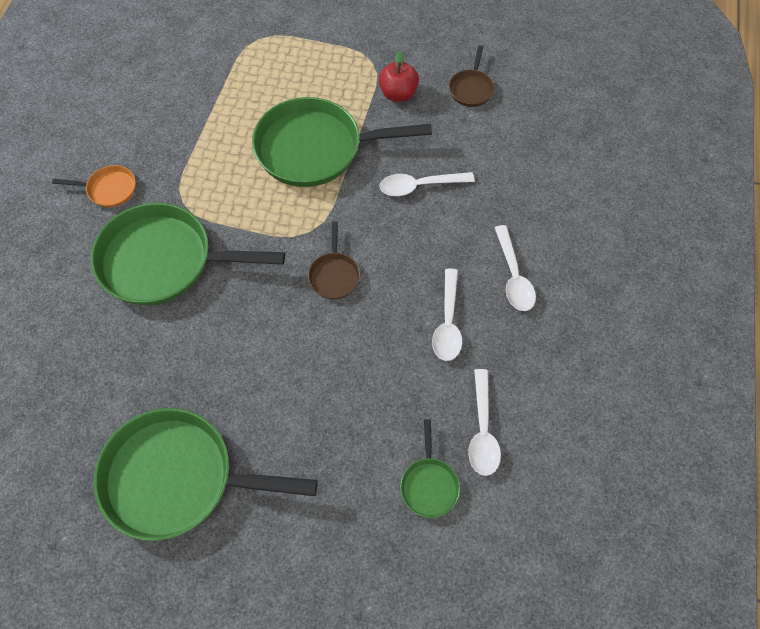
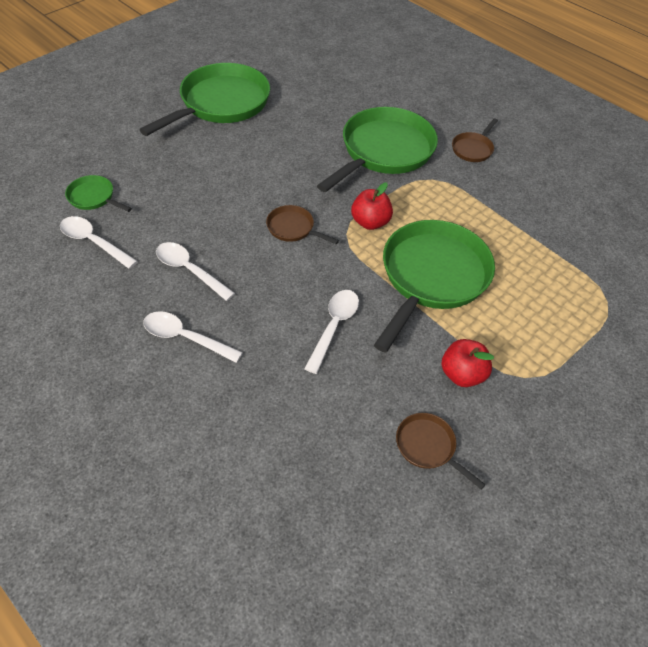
camera: 120 degrees right, 10 degrees down
orange pan [52,165,136,207] -> brown pan [452,118,498,162]
none -> red apple [351,182,393,230]

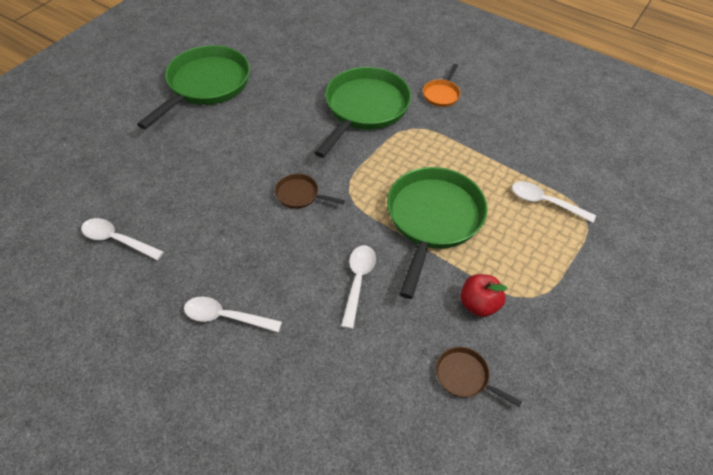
camera: 10 degrees left, 0 degrees up
green pan [65,175,132,212] -> none
white spoon [156,242,235,301] -> white spoon moved to [512,181,596,223]
red apple [351,182,393,230] -> none
brown pan [452,118,498,162] -> orange pan [423,64,460,107]

